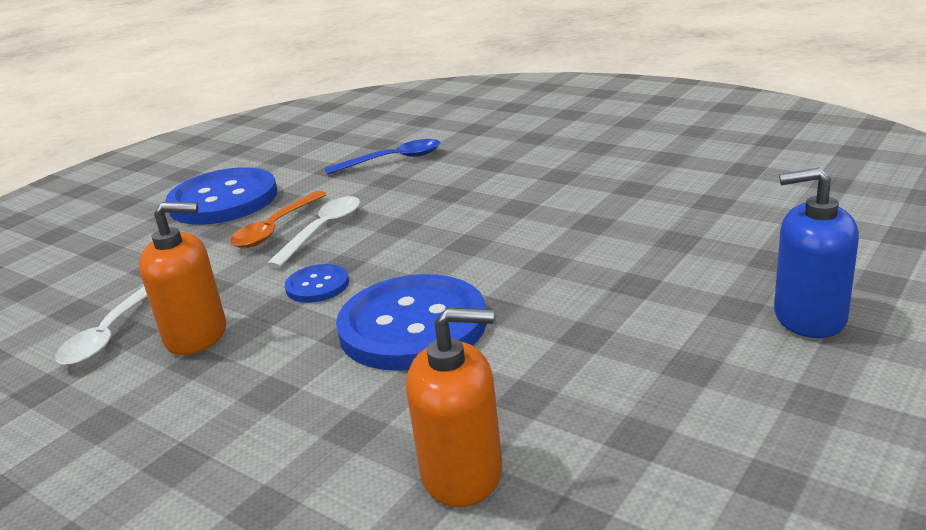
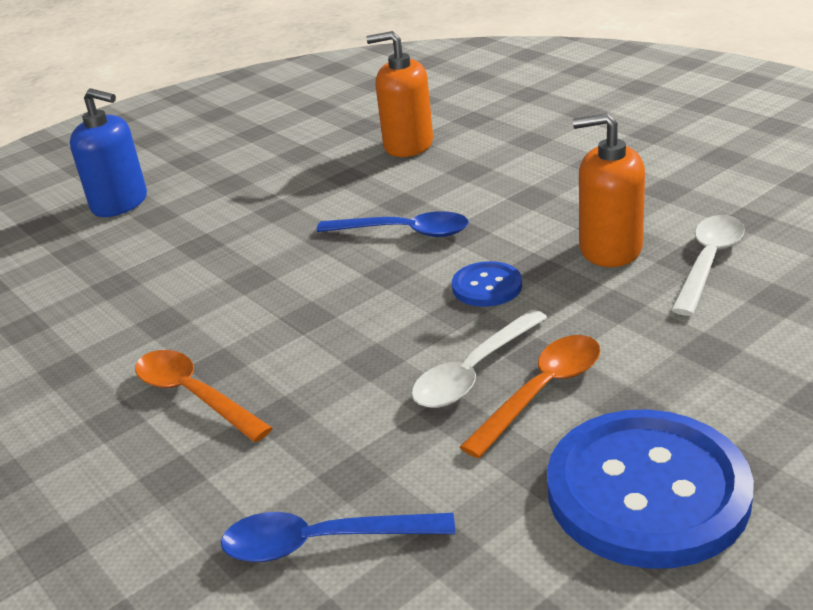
camera: 165 degrees left, 5 degrees up
blue button [336,274,487,371] -> blue spoon [316,211,469,237]
none -> orange spoon [135,350,273,442]

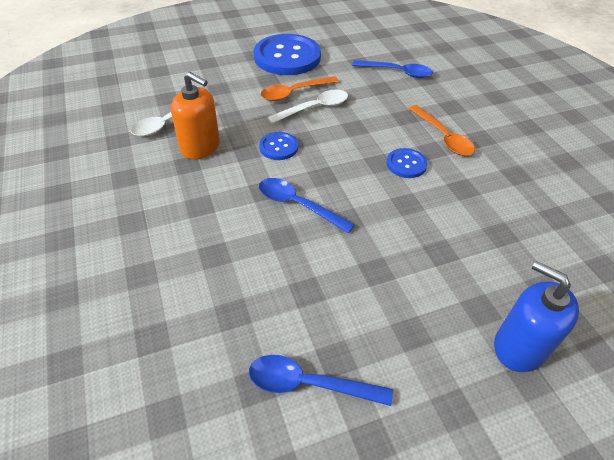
camera: 165 degrees left, 15 degrees up
orange soap dispenser [366,31,433,157] -> none
none -> blue spoon [249,355,393,406]
none -> blue button [387,148,428,178]

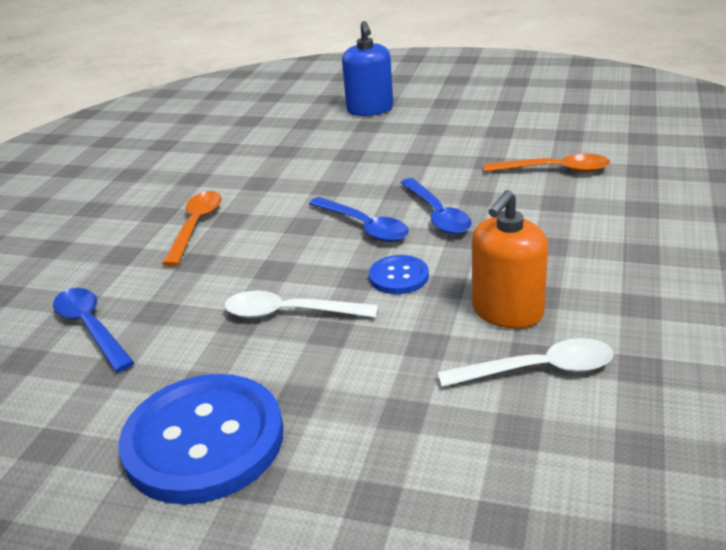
camera: 140 degrees left, 15 degrees down
orange soap dispenser [171,72,220,160] -> orange soap dispenser turned 120 degrees counterclockwise [472,190,548,329]
blue spoon [249,355,393,406] -> blue spoon moved to [309,197,409,242]
orange spoon [260,76,339,101] -> orange spoon moved to [484,154,610,173]
blue button [387,148,428,178] -> none

